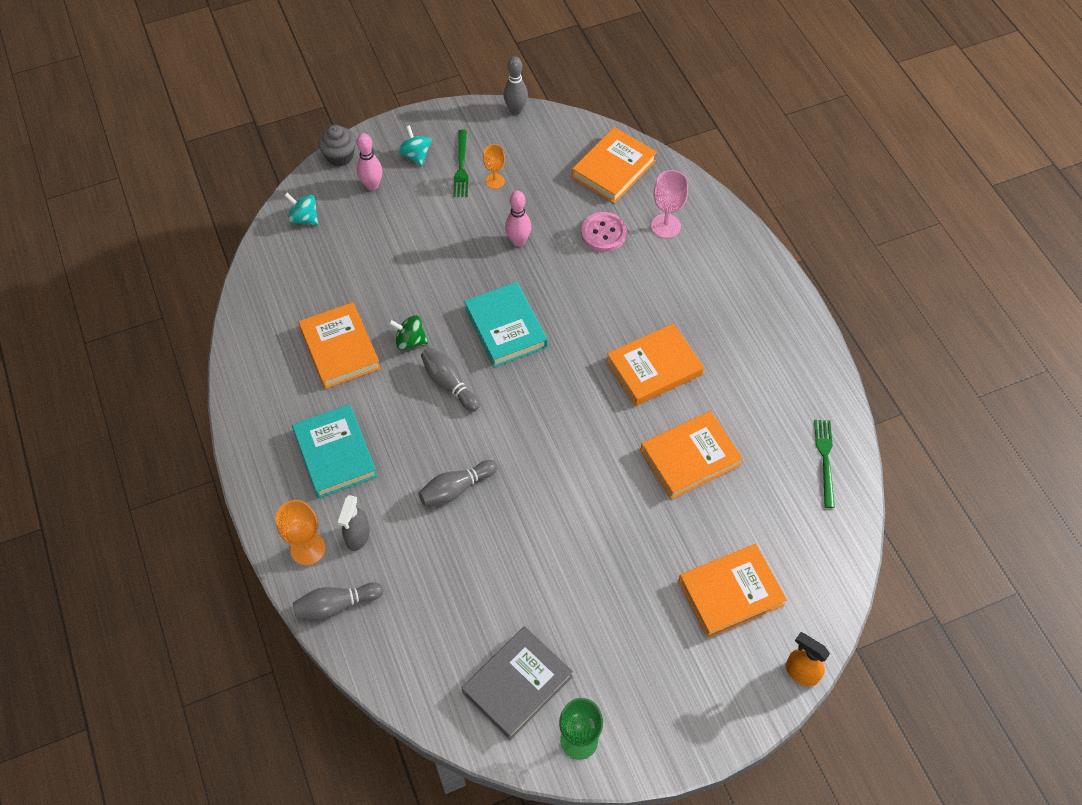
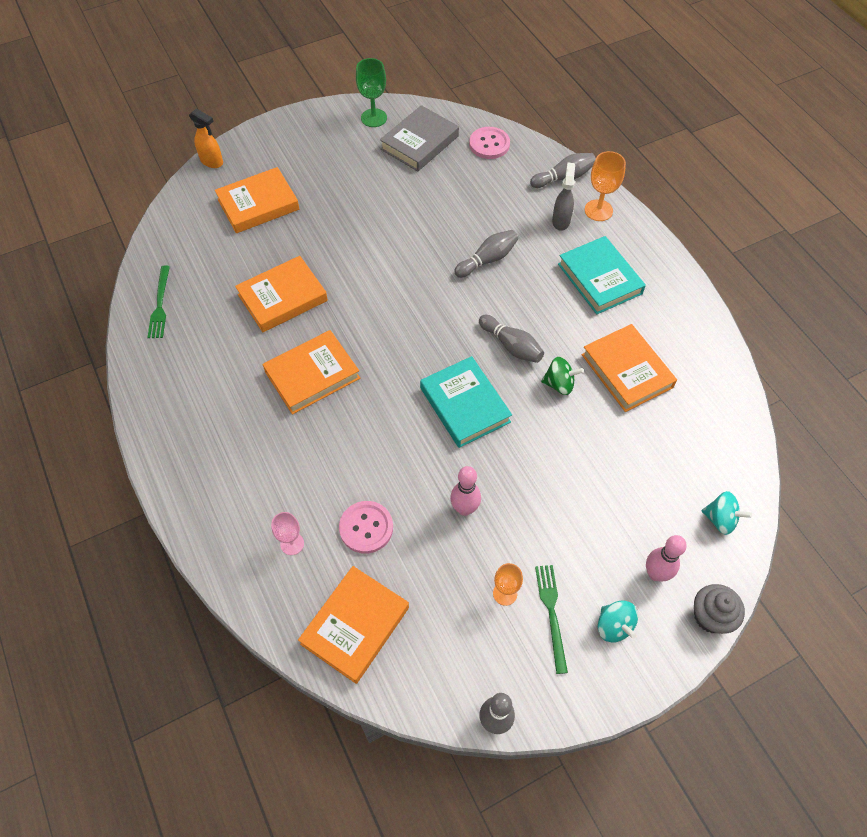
camera: 175 degrees right, 0 degrees up
pink goblet [651,170,688,238] -> pink goblet [271,512,304,555], size x0.66
none -> pink button [469,127,510,159]

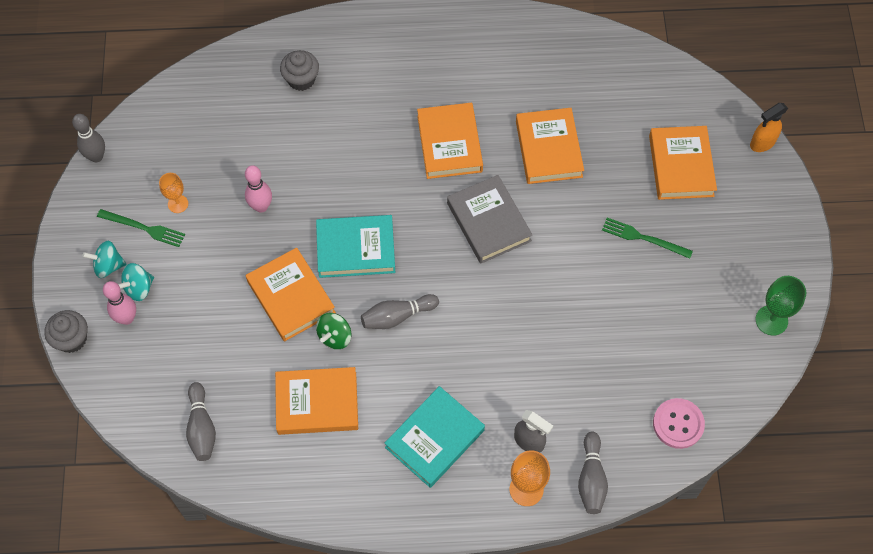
camera: 115 degrees right, 5 degrees up
green fork [147,266,170,338] -> green fork moved to [602,218,693,259]
pink goblet [271,512,304,555] -> grey cupcake [280,50,319,91]
orange book [298,566,409,684] -> orange book moved to [246,248,336,341]
pink button [339,501,393,554] -> none
grey book [380,105,459,171] -> grey book moved to [447,175,533,264]
grey bowling pin [454,230,518,278] -> grey bowling pin moved to [186,382,216,461]
turquoise book [558,236,646,314] -> turquoise book turned 45 degrees counterclockwise [385,386,485,488]
turquoise spinning top [702,491,752,535] -> turquoise spinning top moved to [118,263,154,301]

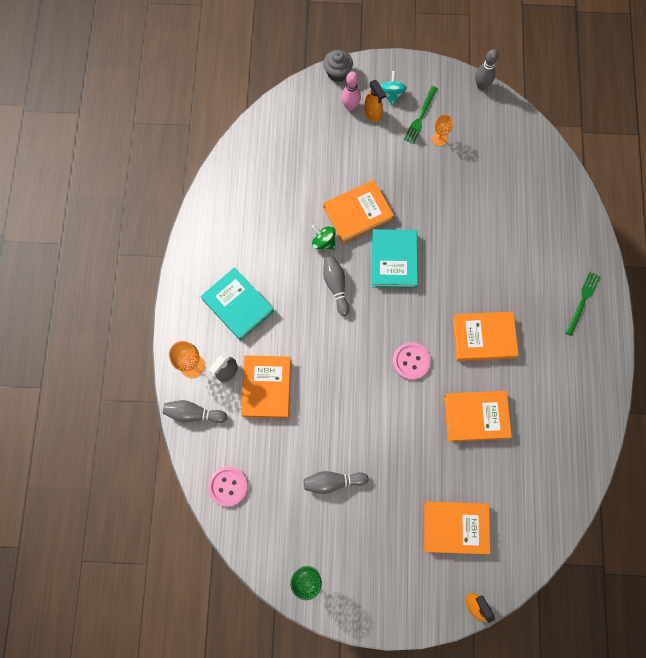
camera: 95 degrees right, 10 degrees up
turquoise spinning top [118,263,154,301] -> orange spray bottle [364,80,386,122]
grey bowling pin [186,382,216,461] -> grey bowling pin moved to [304,471,369,494]
pink bowling pin [245,165,272,213] -> none
orange book [275,367,358,435] -> orange book moved to [241,355,291,418]
grey cupcake [280,50,319,91] -> none
grey book [447,175,533,264] -> pink button [392,342,431,380]
green fork [602,218,693,259] -> green fork moved to [565,272,601,336]

